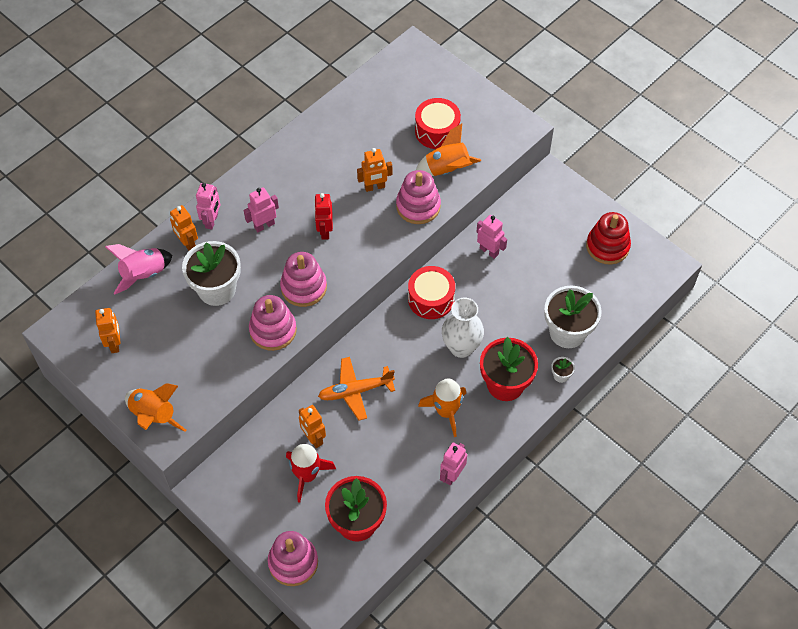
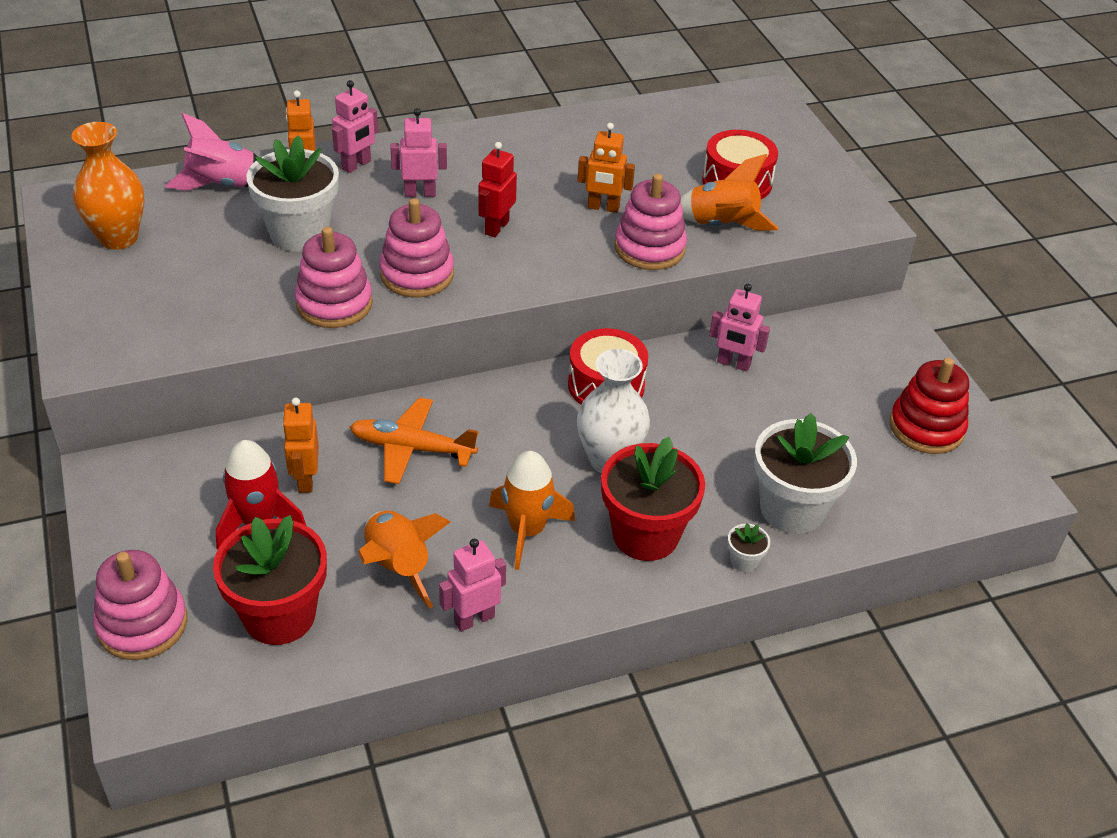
camera: 25 degrees right, 15 degrees down
orange robot [95,308,121,353] -> orange vase [71,122,145,250]
orange rocket [125,383,186,432] -> orange rocket moved to [358,510,450,609]
pink robot [476,215,507,259] -> pink robot turned 135 degrees clockwise [709,284,770,371]

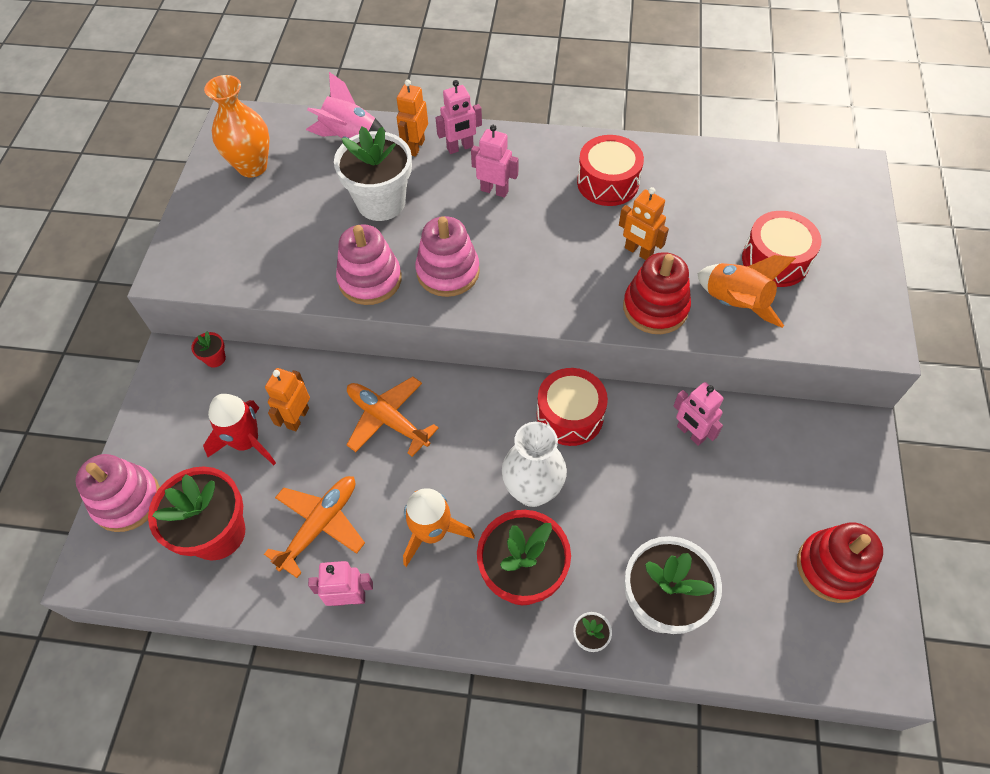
camera: 30 degrees right, 15 degrees up
orange rocket [358,510,450,609] -> orange plane [264,476,365,578]
red robot [478,142,517,237] -> none
pink stacking toy [614,174,687,270] -> red stacking toy [623,252,691,334]
none -> red flower pot [191,332,226,368]
none -> red drum [577,135,644,206]

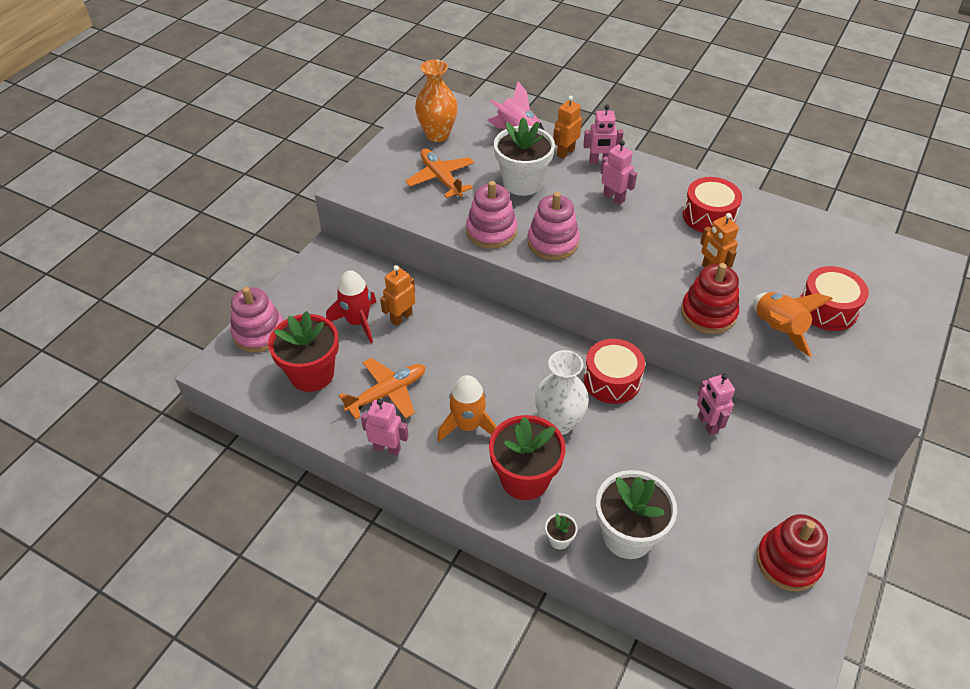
camera: 20 degrees right, 10 degrees down
red flower pot [191,332,226,368] -> none
orange plane [347,377,439,457] -> orange plane moved to [405,148,474,198]

